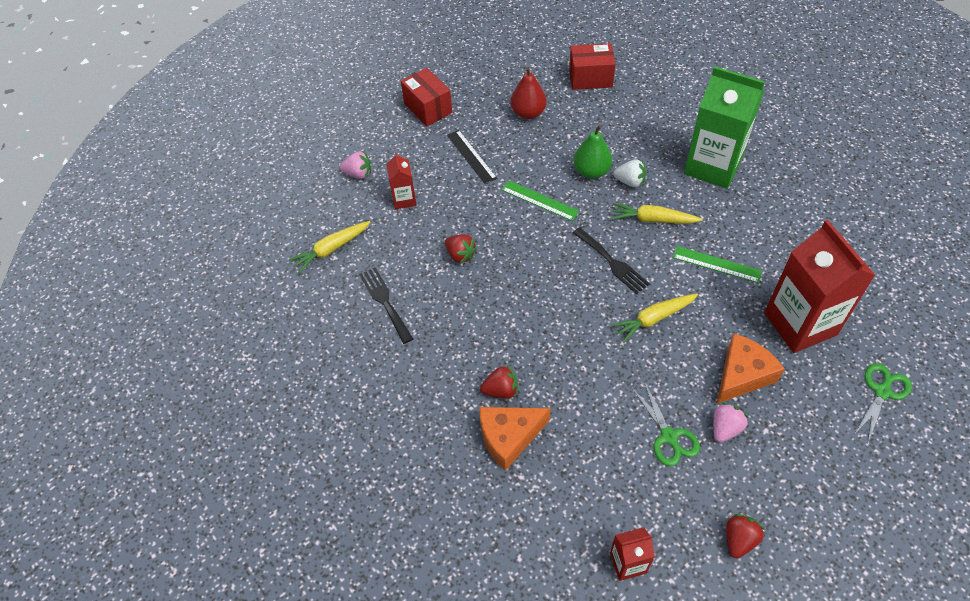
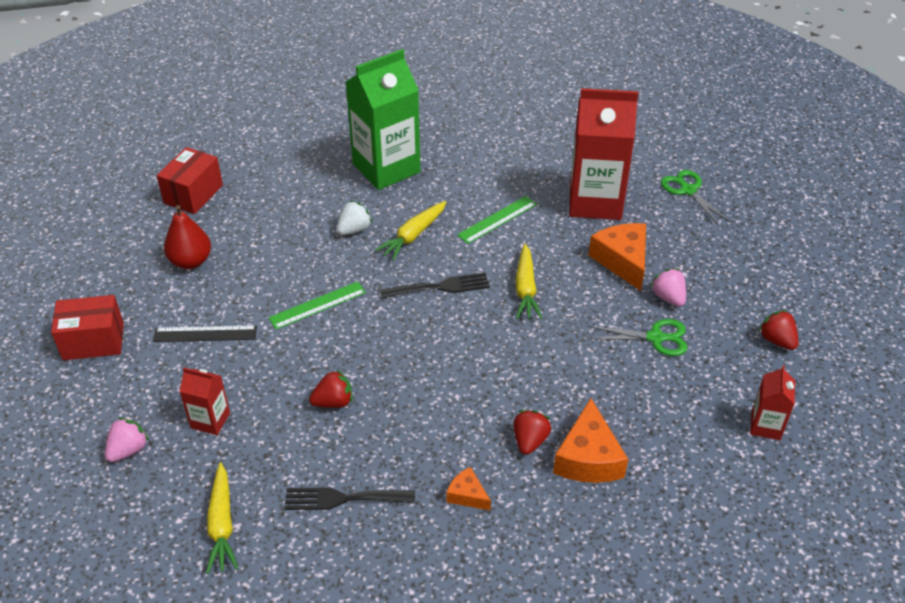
camera: 65 degrees left, 10 degrees down
green pear [574,125,612,179] -> none
none -> orange cheese [446,467,491,511]

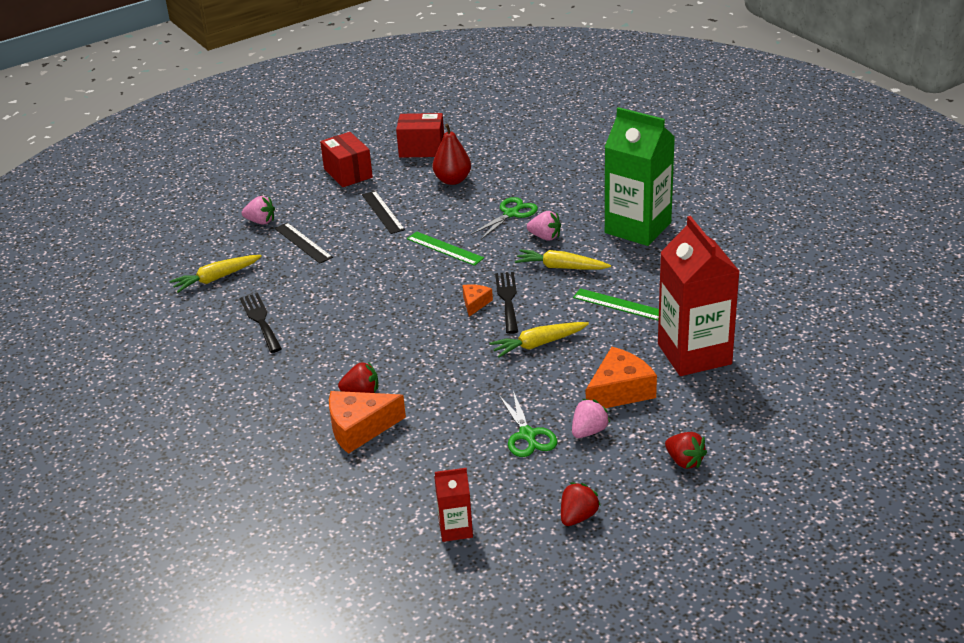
camera: 70 degrees right, 10 degrees down
red box [157,147,223,214] -> red box moved to [396,113,444,157]
red carton [179,367,230,435] -> black ruler [274,223,333,264]
red strawberry [309,370,352,408] -> red strawberry moved to [665,432,707,469]
white strawberry [337,201,372,235] -> pink strawberry [527,211,561,241]
black fork [380,272,490,299] -> black fork turned 150 degrees counterclockwise [495,272,518,334]
orange cheese [446,467,491,511] -> orange cheese moved to [462,284,493,317]
green scissors [661,170,730,225] -> green scissors moved to [471,197,538,239]

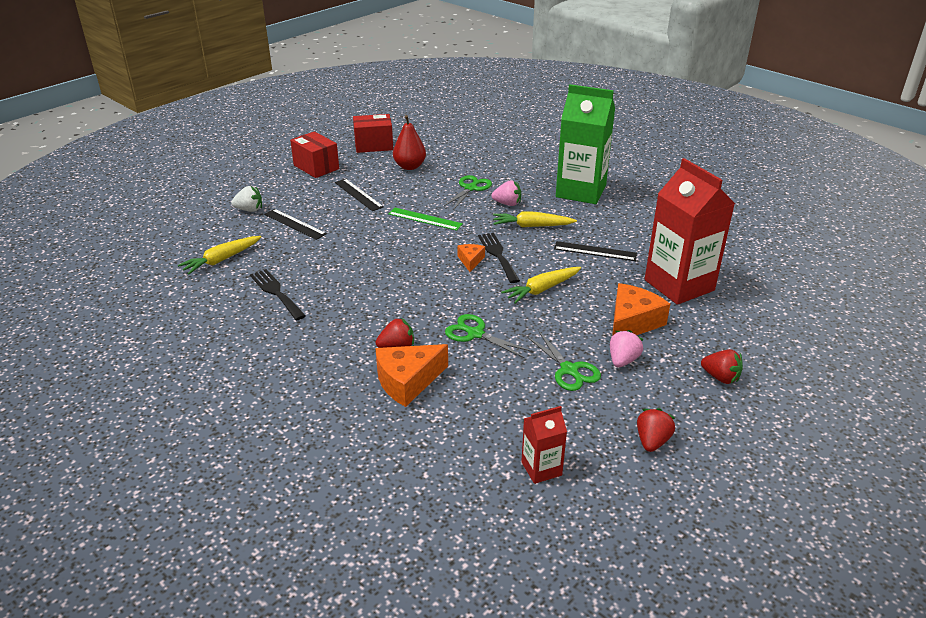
camera: 15 degrees left, 0 degrees up
pink strawberry [242,196,275,224] -> white strawberry [231,186,262,212]
green ruler [573,288,659,321] -> black ruler [554,241,637,261]
none -> green scissors [445,314,532,358]

